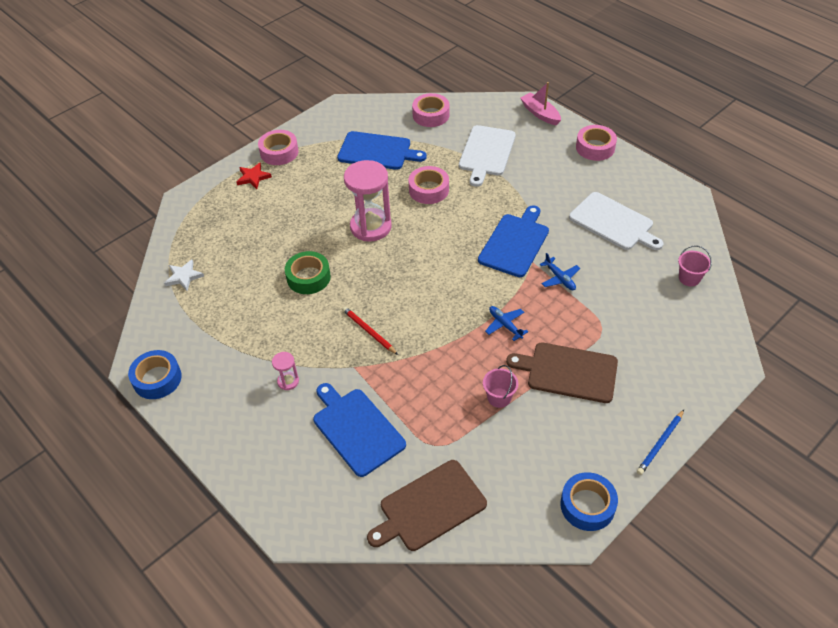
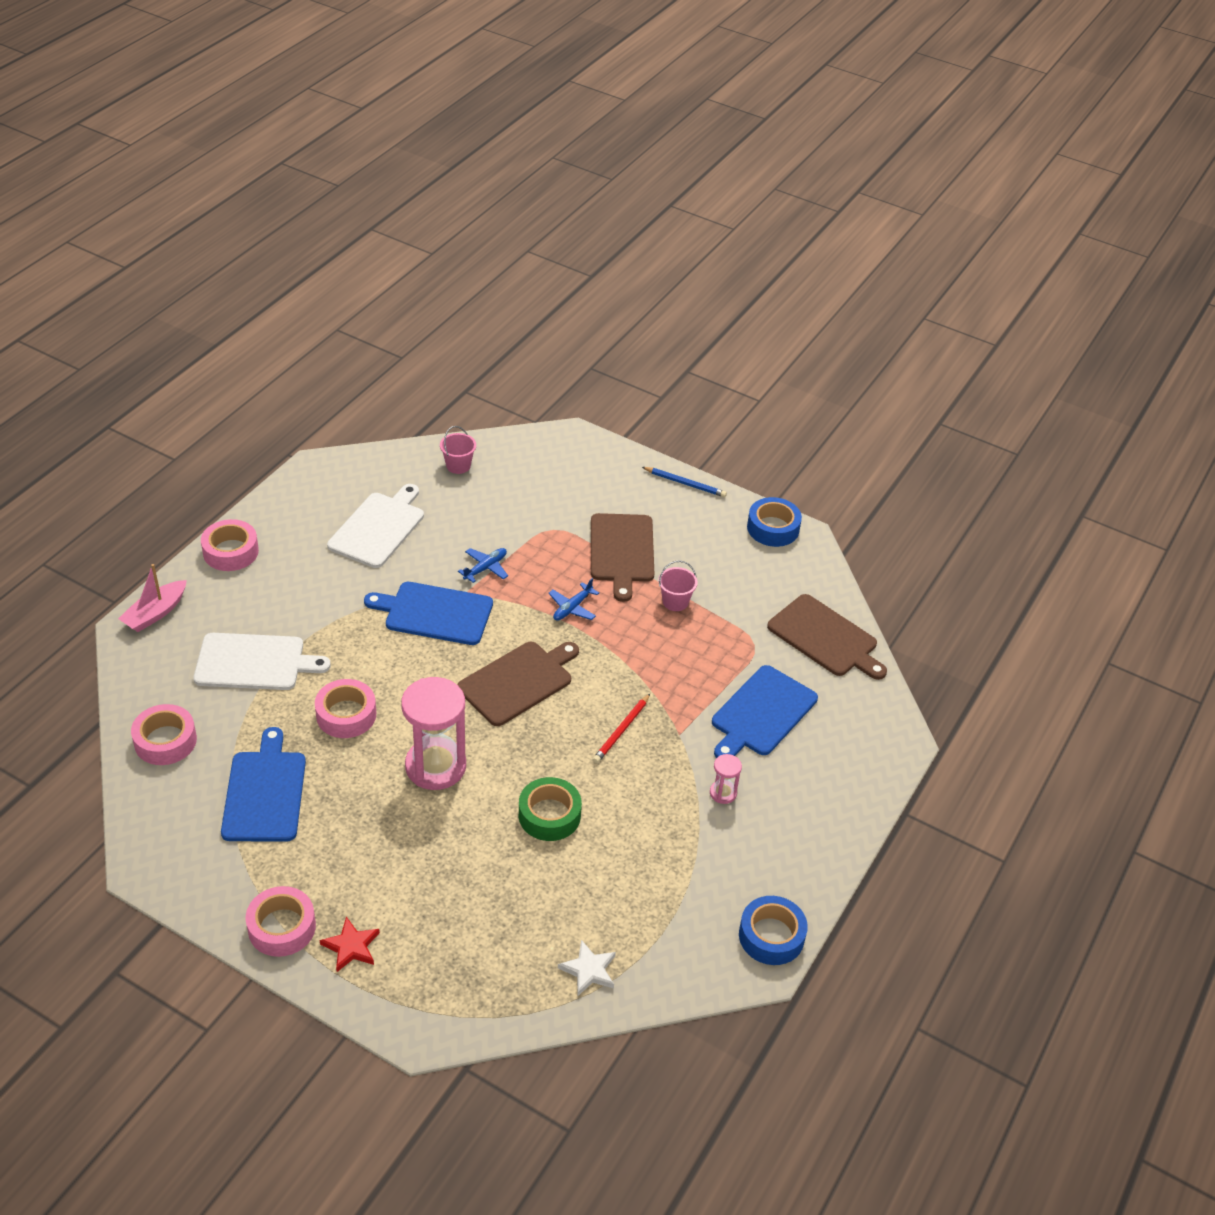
camera: 110 degrees left, 5 degrees down
none -> brown cutting board [457,642,579,726]

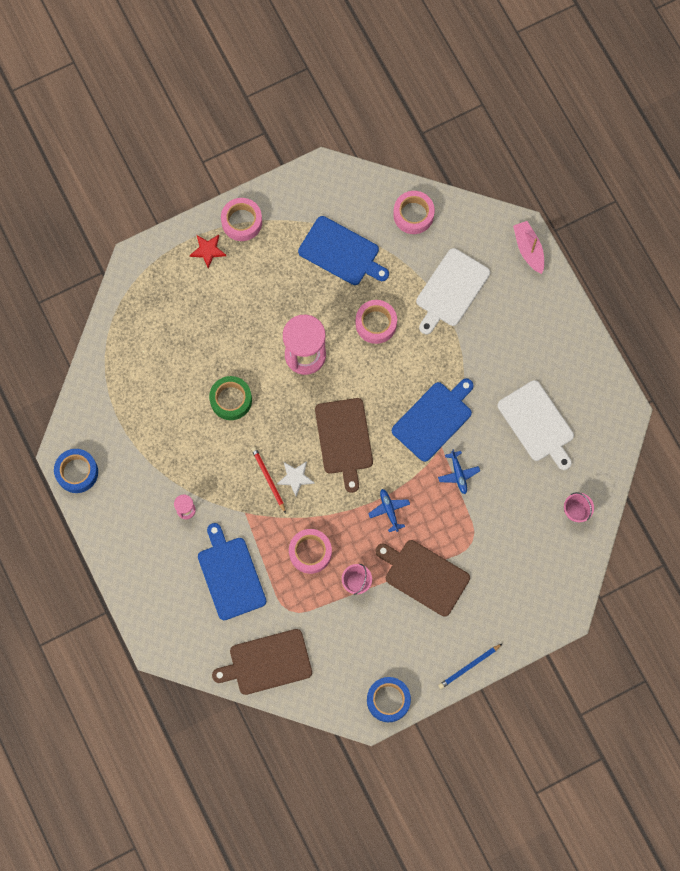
camera: 125 degrees right, 30 degrees up
pink tape [201,519,259,571] -> pink tape moved to [289,529,332,574]
white star [558,940,616,996] -> white star moved to [277,461,315,496]

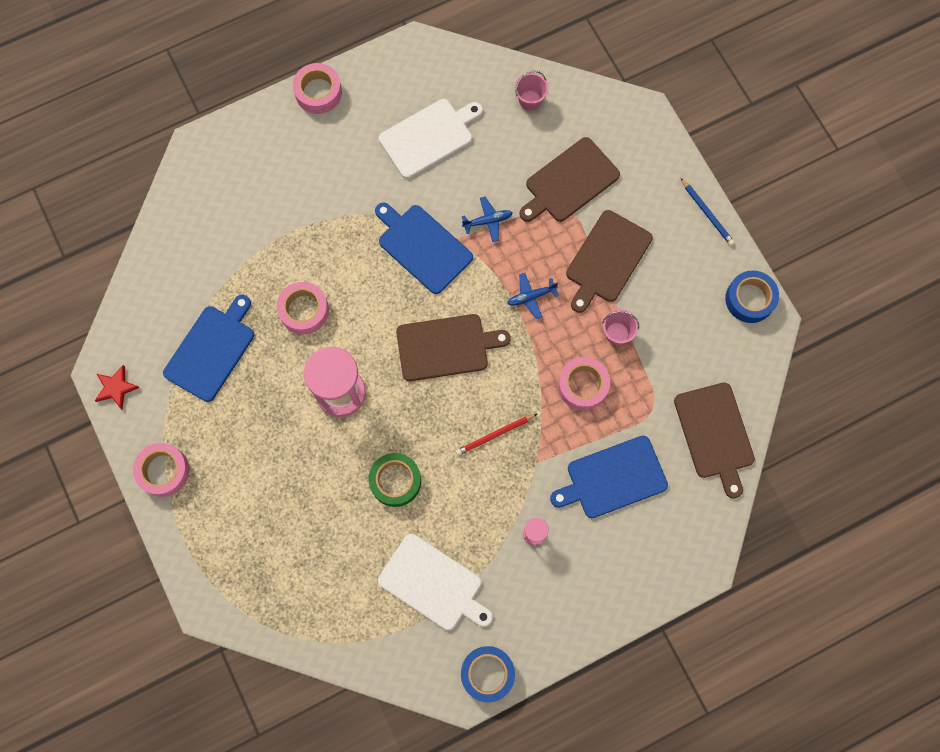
camera: 90 degrees left, 0 degrees up
red star [190,235,226,268] -> red star moved to [95,365,140,409]
white star [277,461,315,496] -> none
pink tape [393,191,435,234] -> pink tape moved to [293,63,342,114]
white cutting board [416,248,490,334] -> white cutting board moved to [378,534,493,630]
pink boat [513,221,544,274] -> none
none -> brown cutting board [519,137,620,222]

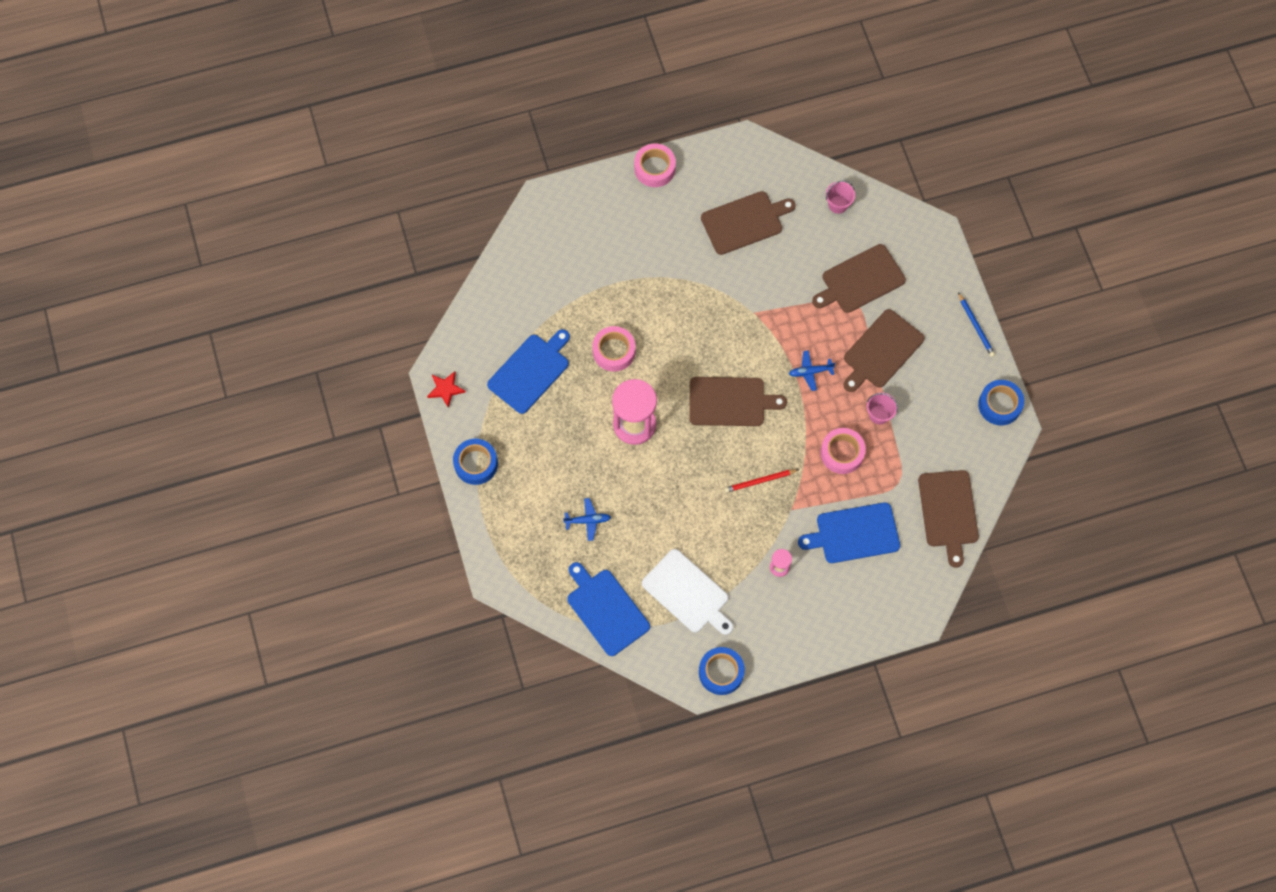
camera: 10 degrees right, 5 degrees down
pink tape [133,443,190,497] -> blue tape [453,439,498,485]
green tape [369,453,421,507] -> none
blue cutting board [375,202,473,294] -> blue cutting board moved to [567,562,650,656]
white cutting board [379,99,483,179] -> brown cutting board [701,191,796,255]
blue plane [462,197,512,242] -> blue plane moved to [563,498,611,541]

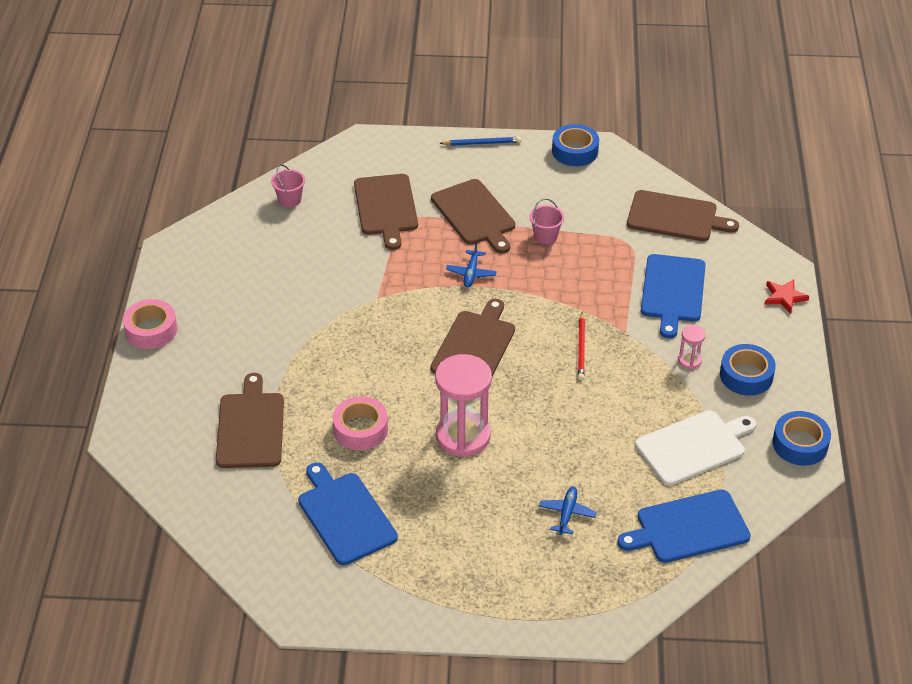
camera: 70 degrees left, 25 degrees down
red star [427,371,466,408] -> red star moved to [765,279,809,314]
blue tape [453,439,498,485] -> blue tape moved to [720,344,776,396]
brown cutting board [701,191,796,255] -> brown cutting board moved to [216,373,284,468]
pink tape [820,428,866,474] -> none

